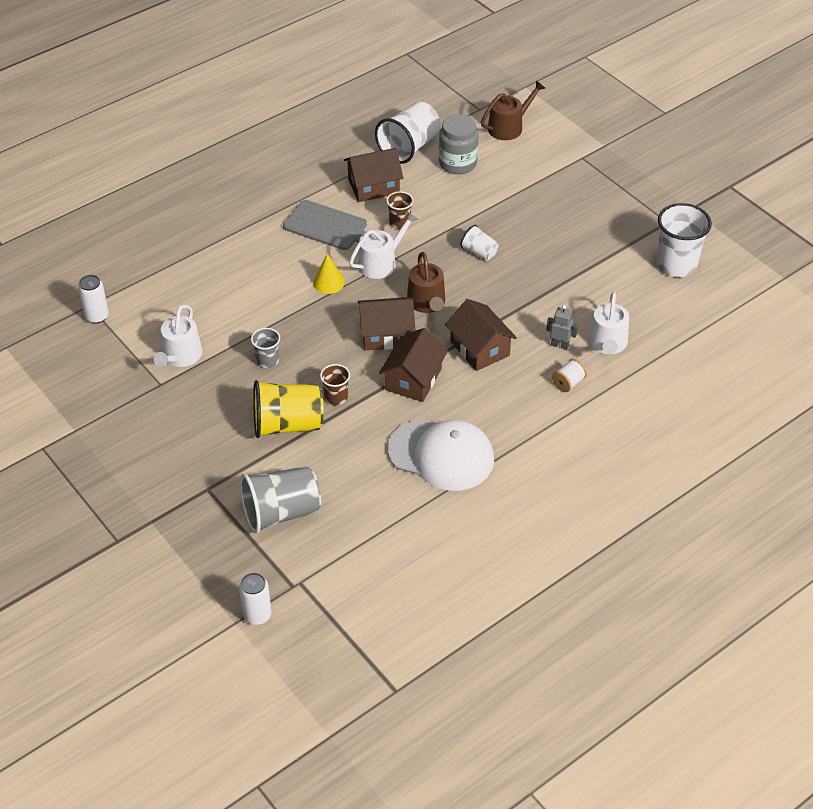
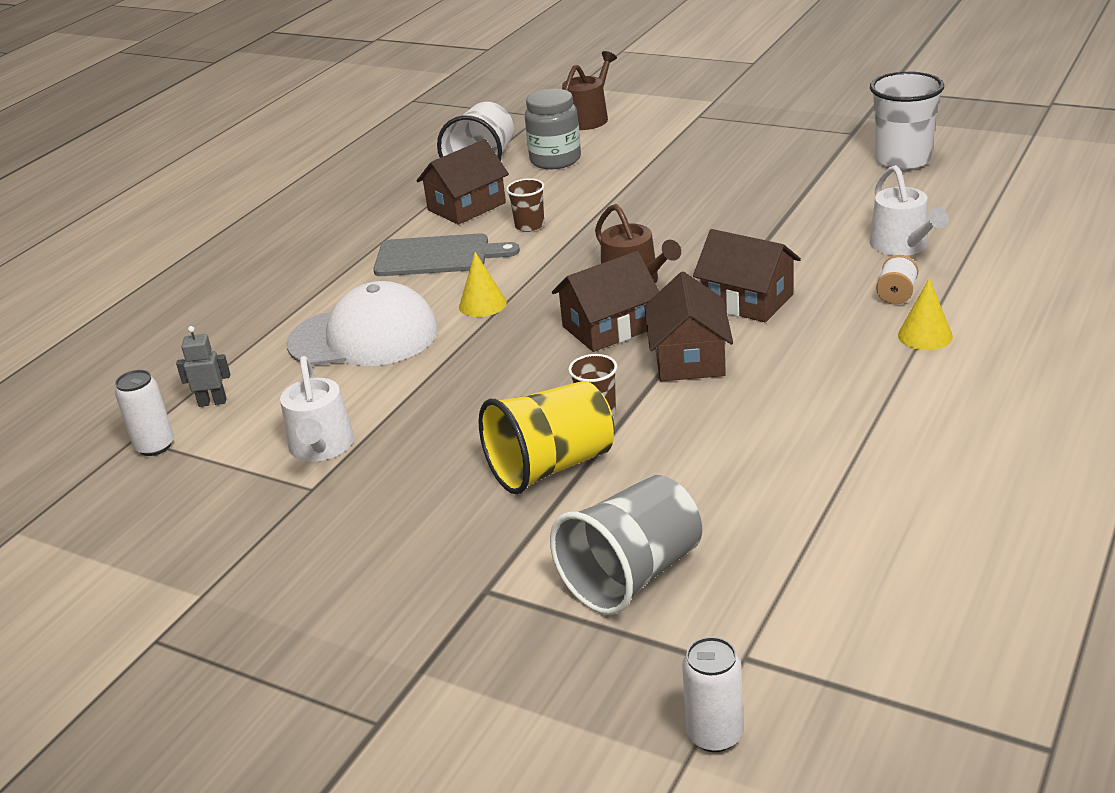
camera: 20 degrees left, 15 degrees down
grey cup [251,328,280,368] -> none
white watering can [349,211,418,279] -> none
white cap [388,419,494,491] -> white cap moved to [287,281,438,366]
white cup [460,225,499,261] -> none
grey robot [546,305,578,350] -> grey robot moved to [176,326,230,407]
none -> yellow cone [898,278,953,350]

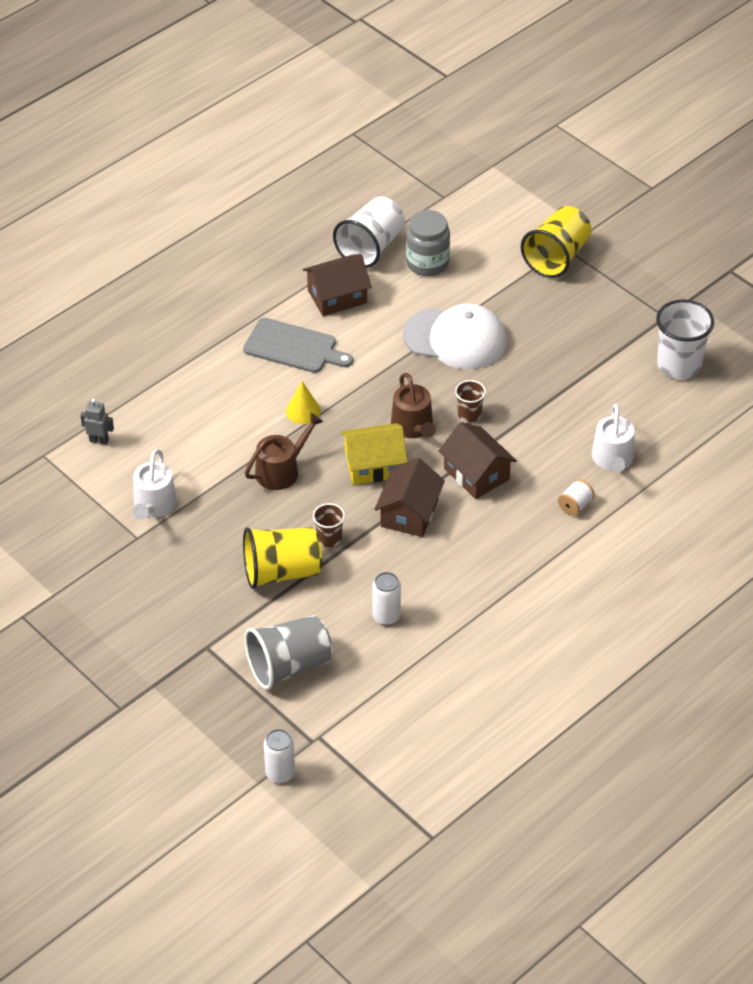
camera: 15 degrees right, 15 degrees up
white can [115,370,174,456] -> white can moved to [372,572,401,625]
white cap [287,281,438,366] -> white cap moved to [403,303,507,370]
brown cup [506,178,544,232] -> brown cup moved to [455,380,486,422]
brown house [552,251,659,352] -> yellow house [341,423,408,485]
brown watering can [562,51,617,130] -> brown watering can moved to [245,413,323,490]
yellow cone [898,278,953,350] -> none
none -> yellow cup [521,206,592,278]

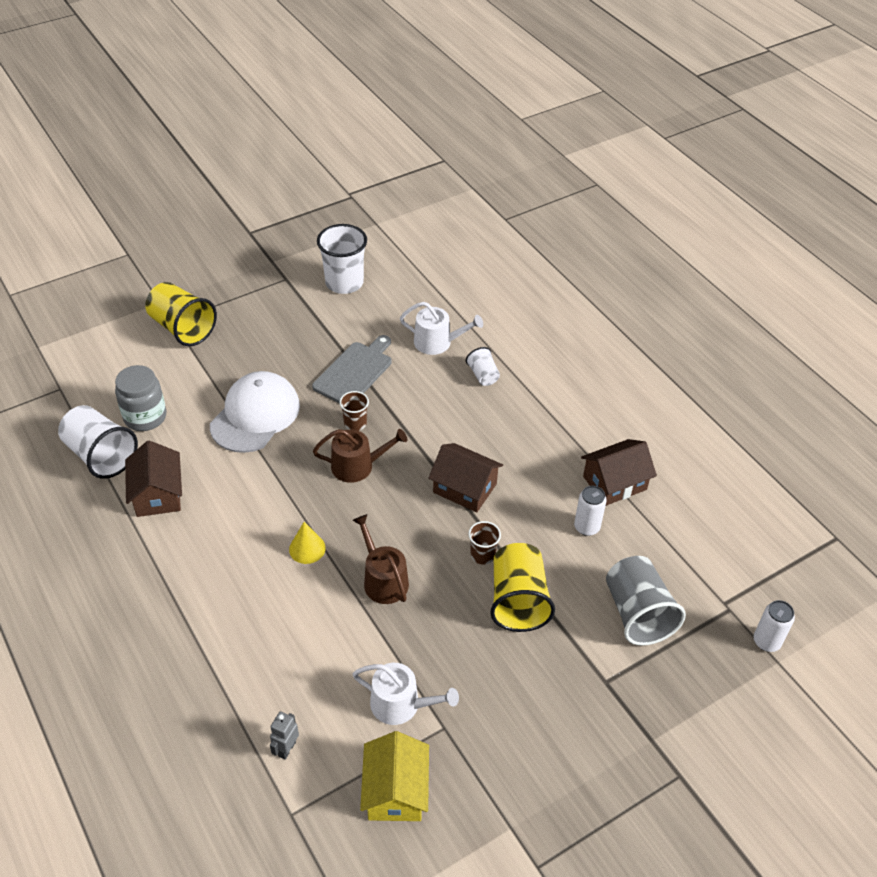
camera: 80 degrees left, 0 degrees up
grey cutting board [243,318,353,373] -> grey cutting board moved to [312,335,392,403]
yellow house [341,423,408,485] -> yellow house moved to [360,731,429,821]
brown house [438,422,517,499] -> brown house moved to [581,439,657,506]
white spool [558,479,595,516] -> white cup [466,347,500,386]

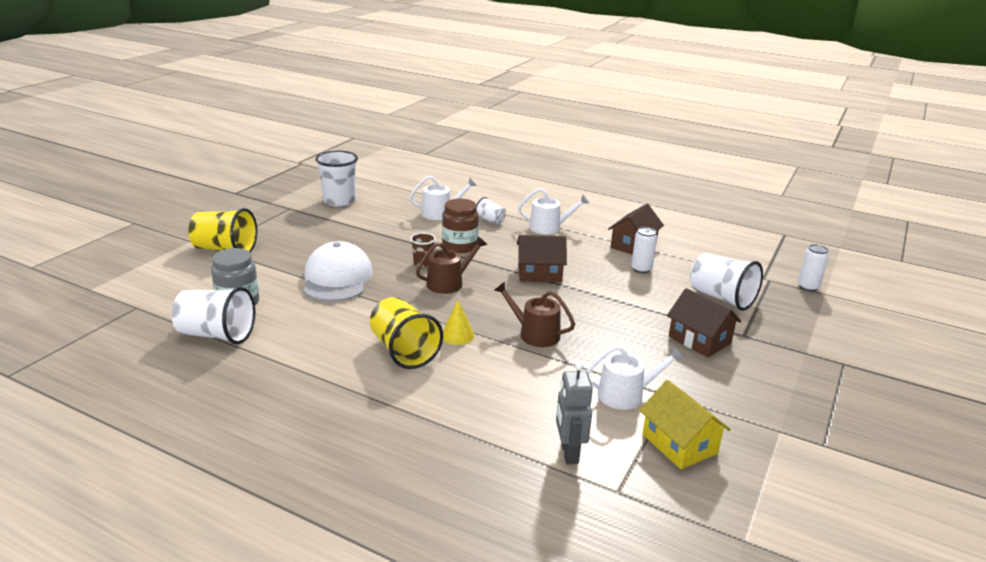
camera: 30 degrees left, 20 degrees down
brown house [125,440,182,517] -> brown house moved to [667,288,741,357]
grey robot [270,711,299,760] -> grey robot [556,362,593,464], size x1.55
grey cutting board [312,335,392,403] -> none
brown cup [468,521,501,564] -> none
yellow cup [490,543,555,632] -> yellow cup moved to [370,297,443,369]
grey cup [606,556,686,646] -> white cup [690,253,763,311]
none -> brown jar [442,199,479,253]
none -> white watering can [518,188,589,234]

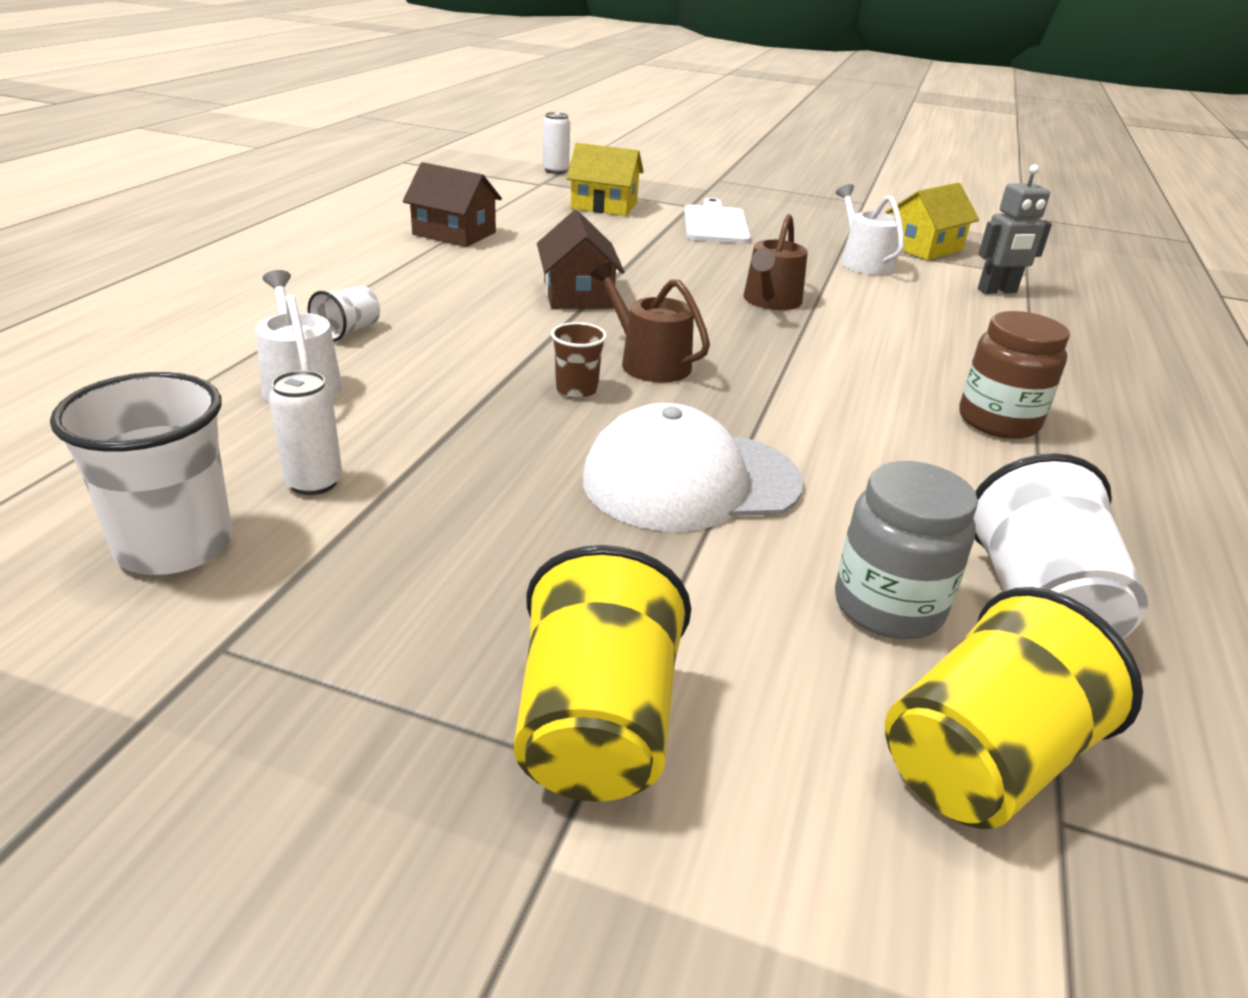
camera: 100 degrees left, 5 degrees up
yellow cup [370,297,443,369] -> yellow cup moved to [885,587,1143,829]
brown jar [442,199,479,253] -> brown jar moved to [959,311,1070,439]
yellow cone [443,300,474,345] -> none
white watering can [518,188,589,234] -> none
white can [631,227,657,273] -> white can moved to [269,370,342,495]
brown house [667,288,741,357] -> white cutting board [684,198,751,244]
white cup [690,253,763,311] -> yellow house [567,143,644,216]

